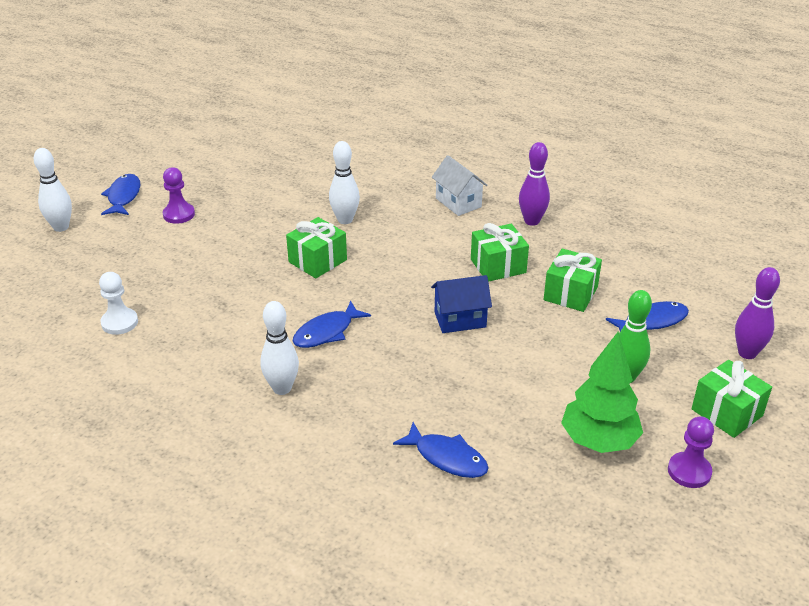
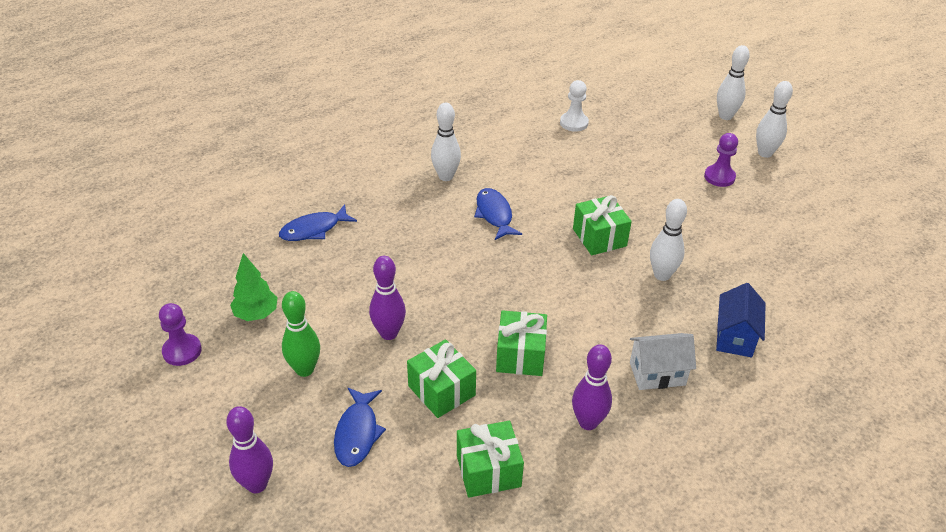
camera: 115 degrees right, 5 degrees up
blue fish [101,174,140,215] -> white bowling pin [756,81,793,158]
blue house [431,275,492,333] -> blue house moved to [716,283,766,358]
green tree [561,331,643,453] -> green tree [230,253,277,321], size x0.66
green gift [692,360,772,438] -> green gift moved to [457,421,524,498]
none -> purple bowling pin [369,256,406,340]

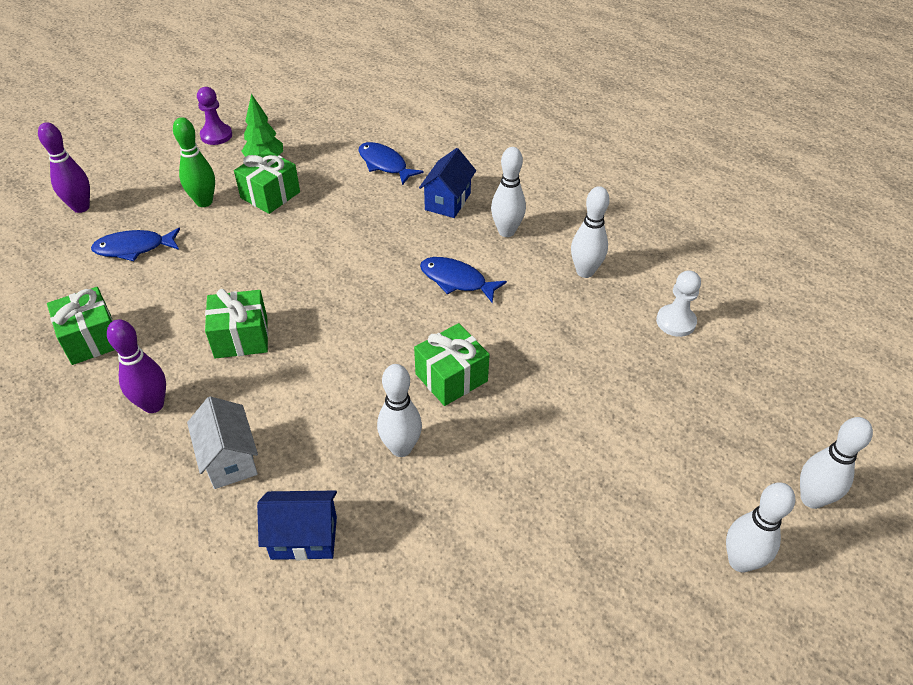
camera: 75 degrees right, 5 degrees up
purple bowling pin [369,256,406,340] -> none
green gift [407,339,476,418] -> green gift moved to [234,150,300,214]
blue fish [474,188,522,240] -> blue fish turned 120 degrees counterclockwise [420,257,507,303]
purple pawn [704,133,738,187] -> none
none -> blue house [419,148,476,218]
none -> white bowling pin [571,186,610,278]

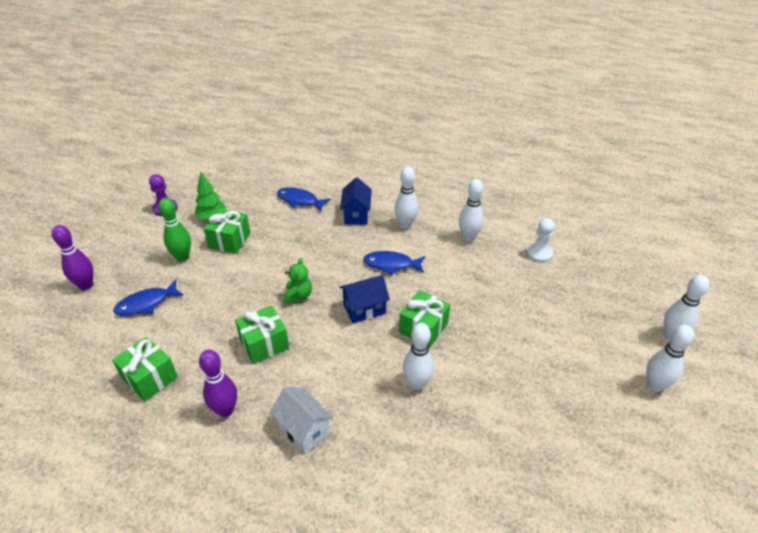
camera: 20 degrees left, 5 degrees down
blue house [257,491,337,560] -> blue house moved to [339,275,390,323]
none -> green teddy bear [283,258,312,303]

